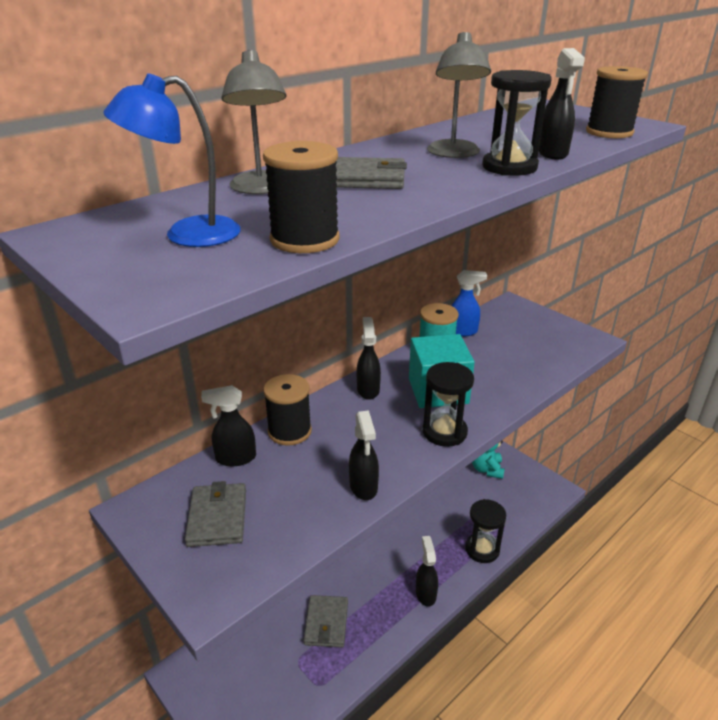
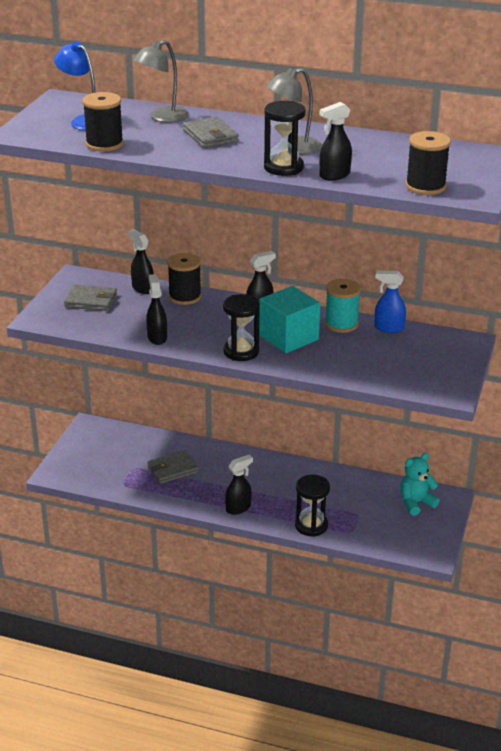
camera: 60 degrees right, 0 degrees up
grey wallet [185,481,246,547] -> grey wallet turned 45 degrees clockwise [64,285,117,311]
black spray bottle [349,410,379,500] -> black spray bottle turned 120 degrees clockwise [146,274,167,345]
blue spray bottle [451,270,487,337] -> blue spray bottle turned 135 degrees clockwise [374,271,406,333]

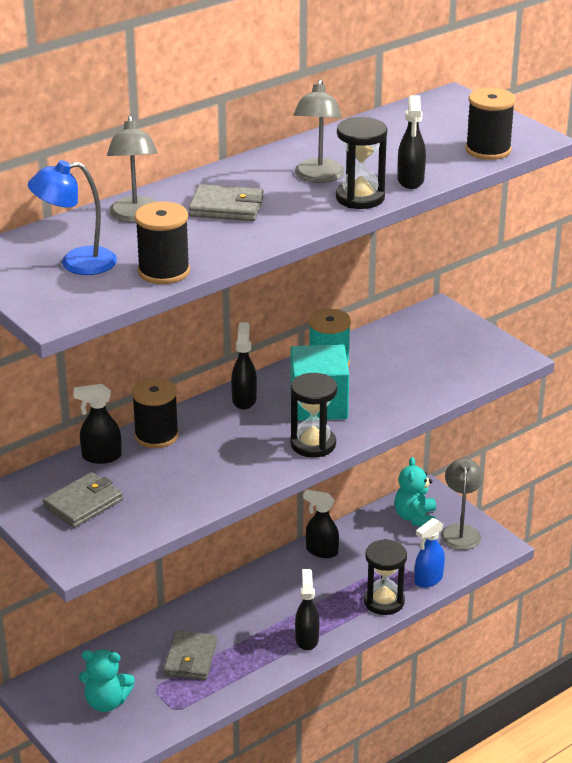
camera: 55 degrees left, 0 degrees up
black spray bottle [146,274,167,345] -> black spray bottle moved to [303,489,339,558]
blue spray bottle [374,271,406,333] -> blue spray bottle moved to [415,518,445,588]
none -> turquoise teddy bear [79,649,135,712]
none -> grey lamp [440,458,483,550]

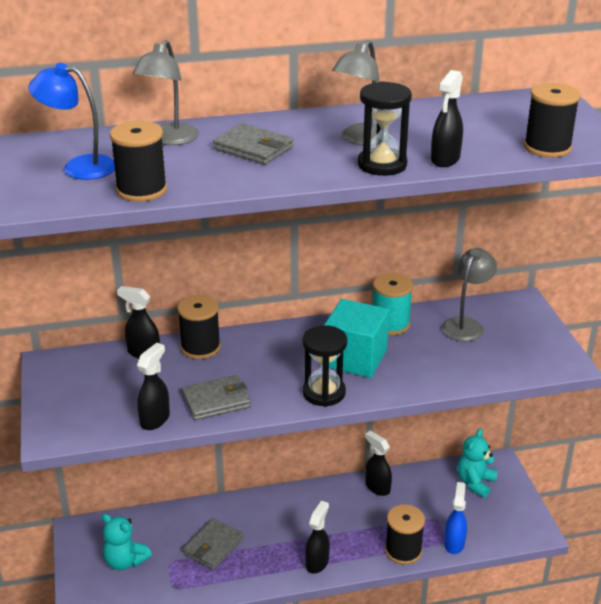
camera: 25 degrees right, 0 degrees up
grey wallet [43,472,123,528] -> grey wallet moved to [182,375,251,421]
black spray bottle [231,322,257,410] -> black spray bottle moved to [137,343,170,430]
black hourglass [364,539,407,615] -> black spool [385,505,425,565]
blue spray bottle [415,518,445,588] -> blue spray bottle turned 120 degrees clockwise [444,482,467,554]
grey lamp [440,458,483,550] -> grey lamp moved to [442,248,497,342]

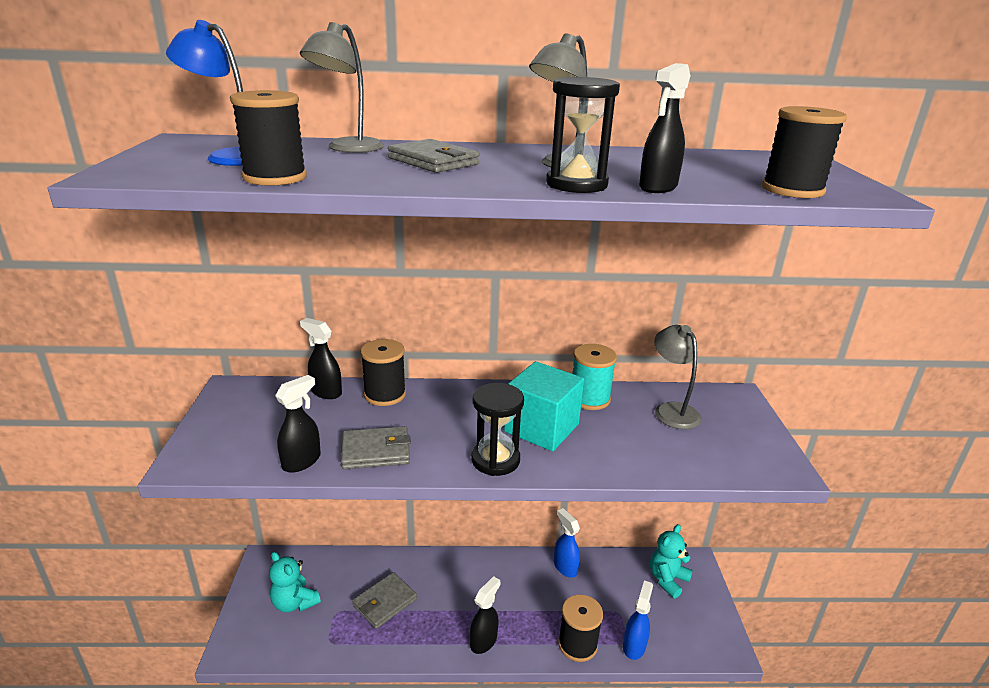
camera: 10 degrees right, 5 degrees down
black spray bottle [365,431,392,496] -> blue spray bottle [554,508,580,578]
grey lamp [442,248,497,342] -> grey lamp turned 60 degrees counterclockwise [654,325,702,429]

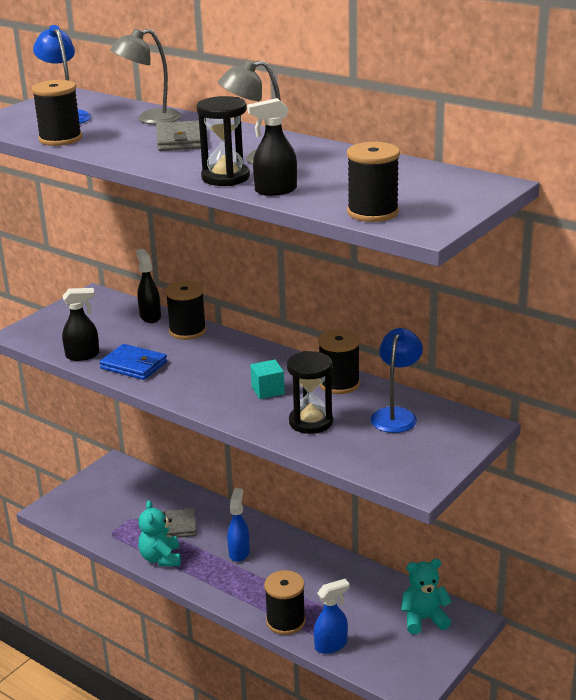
camera: 40 degrees right, 0 degrees up
turquoise teddy bear [269,552,321,612] -> turquoise teddy bear moved to [138,500,181,566]
grey wallet [341,426,411,469] -> blue wallet [99,344,167,380]
black spray bottle [470,576,501,654] -> none
black hourglass [471,383,524,476] -> black hourglass moved to [287,351,333,434]
turquoise cube [504,361,584,451] -> turquoise cube [250,360,285,399], size x0.51
blue spray bottle [554,508,580,578] -> blue spray bottle moved to [227,488,250,562]
turquoise spool [573,344,617,410] -> black spool [318,329,360,394]
grey lamp [654,325,702,429] -> blue lamp [371,328,423,433]

